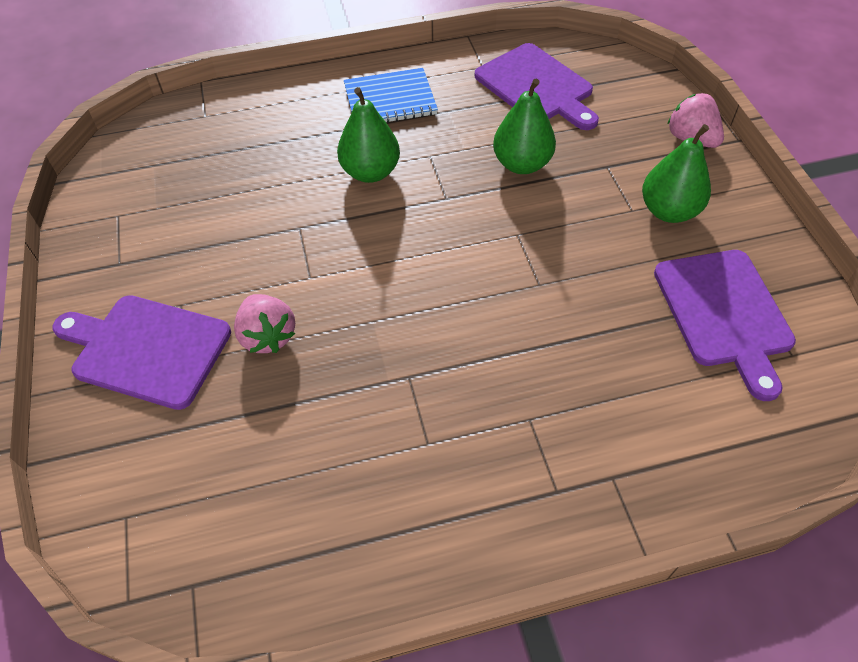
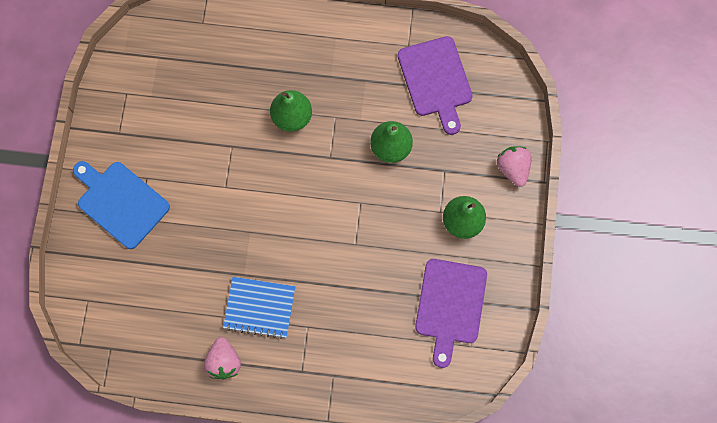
camera: 20 degrees right, 20 degrees up
purple cutting board [52,295,231,410] -> blue cutting board [73,161,170,249]
pink strawberry [234,294,295,353] -> pink strawberry moved to [204,337,241,379]
blue notebook [344,68,438,123] -> blue notebook moved to [223,277,295,339]

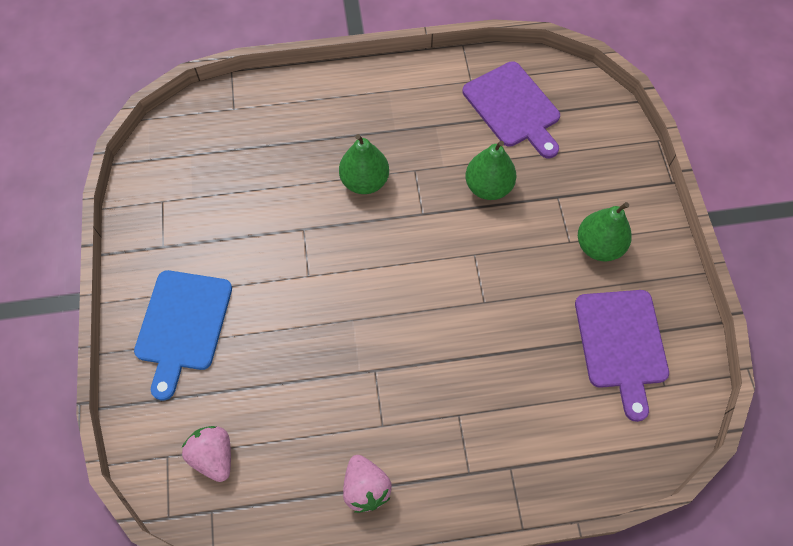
camera: 15 degrees left, 10 degrees down
blue cutting board [73,161,170,249] -> blue cutting board turned 105 degrees counterclockwise [134,270,232,400]
blue notebook [223,277,295,339] -> none
pink strawberry [497,146,531,187] -> pink strawberry moved to [182,426,231,482]

